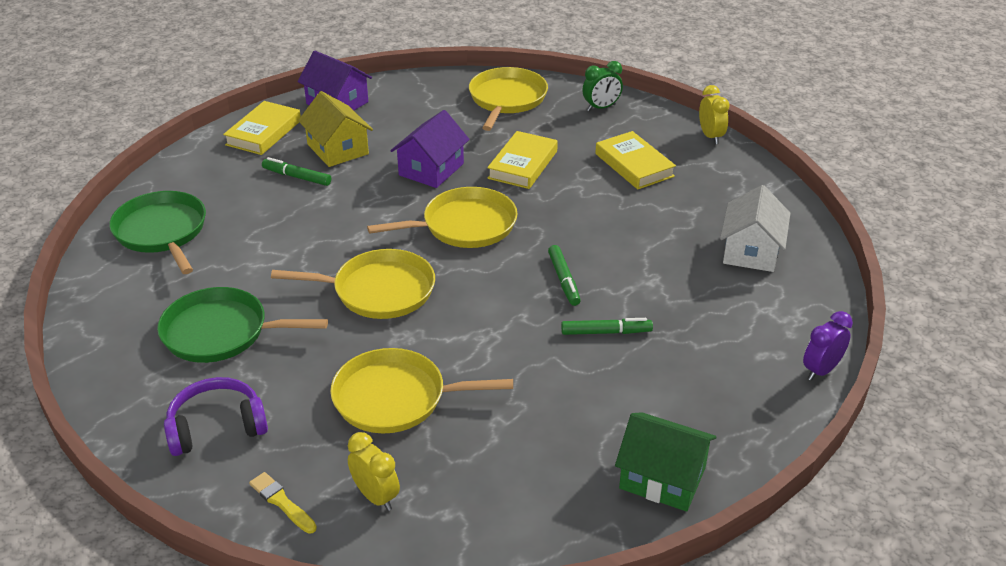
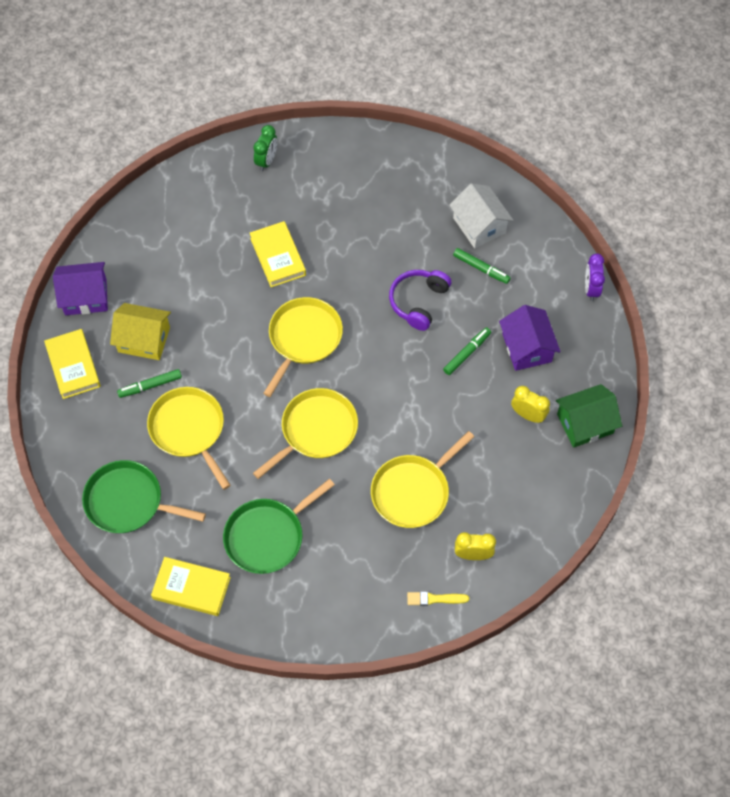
camera: 45 degrees left, 25 degrees up
purple headphones [164,377,268,456] -> purple headphones moved to [389,270,451,331]
purple house [390,110,470,188] -> purple house moved to [499,305,561,371]
yellow pan [469,67,548,131] -> yellow pan moved to [147,387,231,490]
green marker [548,245,581,306] -> green marker moved to [453,248,511,284]
yellow book [595,131,676,189] -> yellow book moved to [151,557,231,616]
yellow clock [699,85,730,144] -> yellow clock moved to [511,386,550,423]

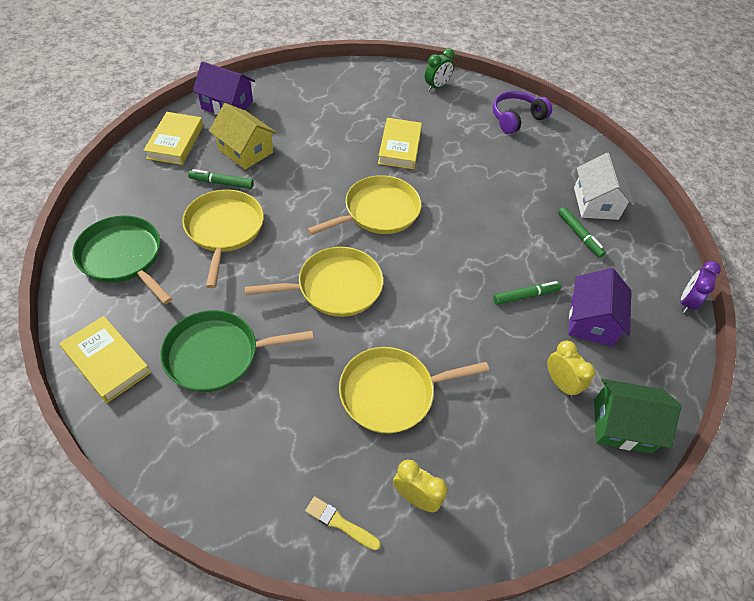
camera: 25 degrees right, 10 degrees down
purple headphones [389,270,451,331] -> purple headphones moved to [493,91,552,134]

